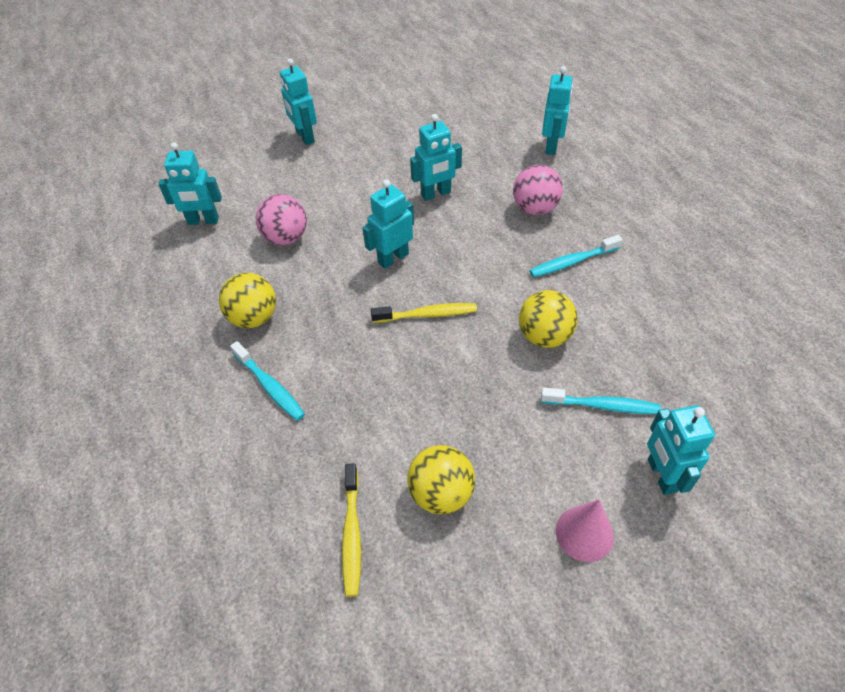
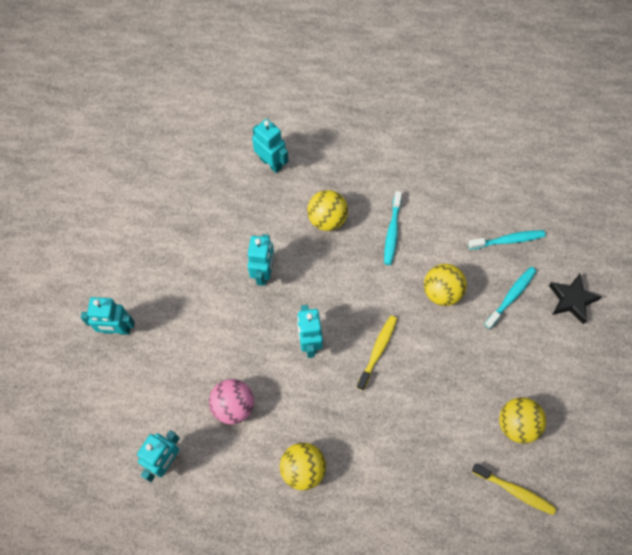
camera: 60 degrees left, 15 degrees up
turquoise toothbrush [230,341,305,421] -> turquoise toothbrush moved to [468,230,546,250]
pink ball [513,165,563,215] -> yellow ball [307,190,348,231]
pink cone [556,500,614,562] -> none
turquoise robot [647,405,715,495] -> black star [549,274,601,324]

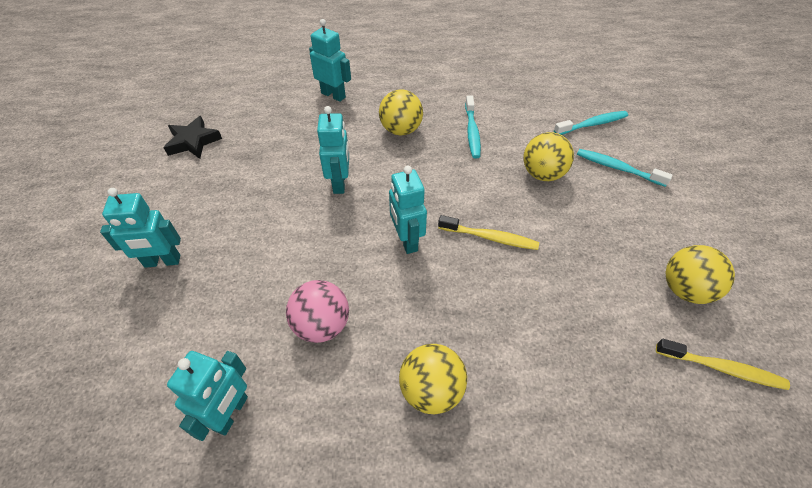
camera: 10 degrees left, 15 degrees down
yellow toothbrush [357,315,397,390] -> yellow toothbrush turned 90 degrees clockwise [438,215,539,250]
turquoise toothbrush [484,267,536,329] -> turquoise toothbrush turned 90 degrees counterclockwise [577,149,672,187]
black star [549,274,601,324] -> black star moved to [163,116,222,159]

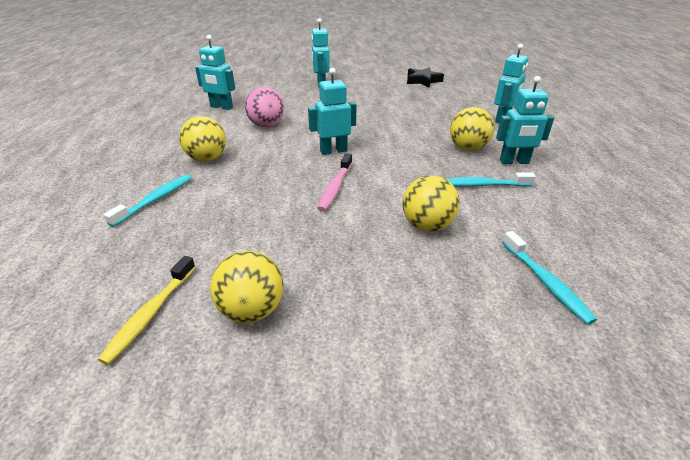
camera: 90 degrees right, 15 degrees down
turquoise robot [317,106,349,194] -> turquoise robot moved to [496,76,554,164]
yellow toothbrush [438,215,539,250] -> pink toothbrush [317,153,352,211]
turquoise toothbrush [577,149,672,187] -> turquoise toothbrush moved to [104,174,192,227]

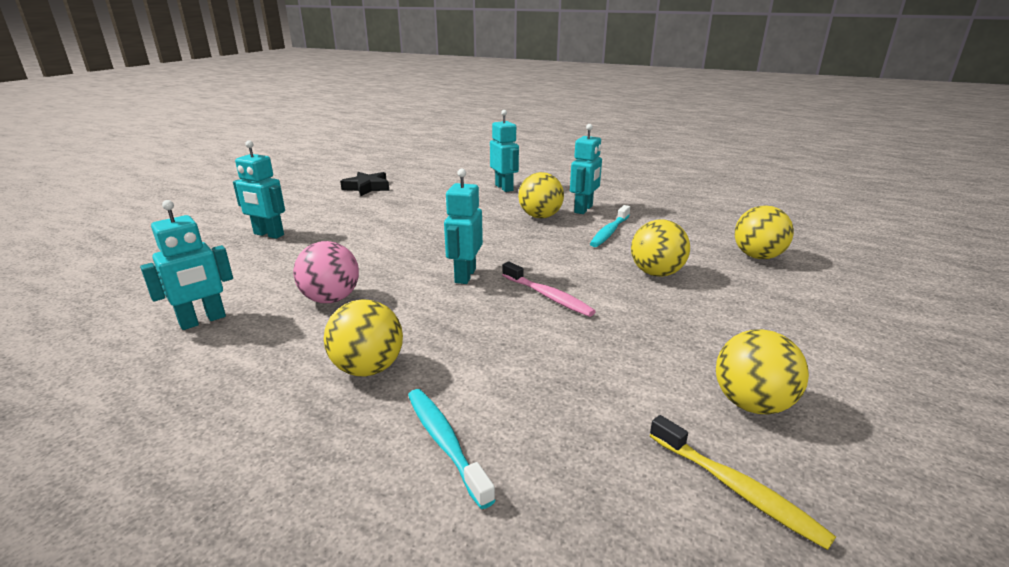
camera: 60 degrees left, 10 degrees down
turquoise toothbrush [502,231,597,325] -> yellow ball [735,205,794,259]

